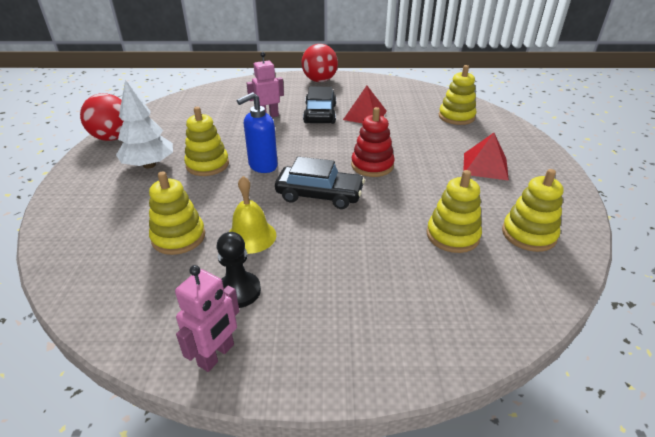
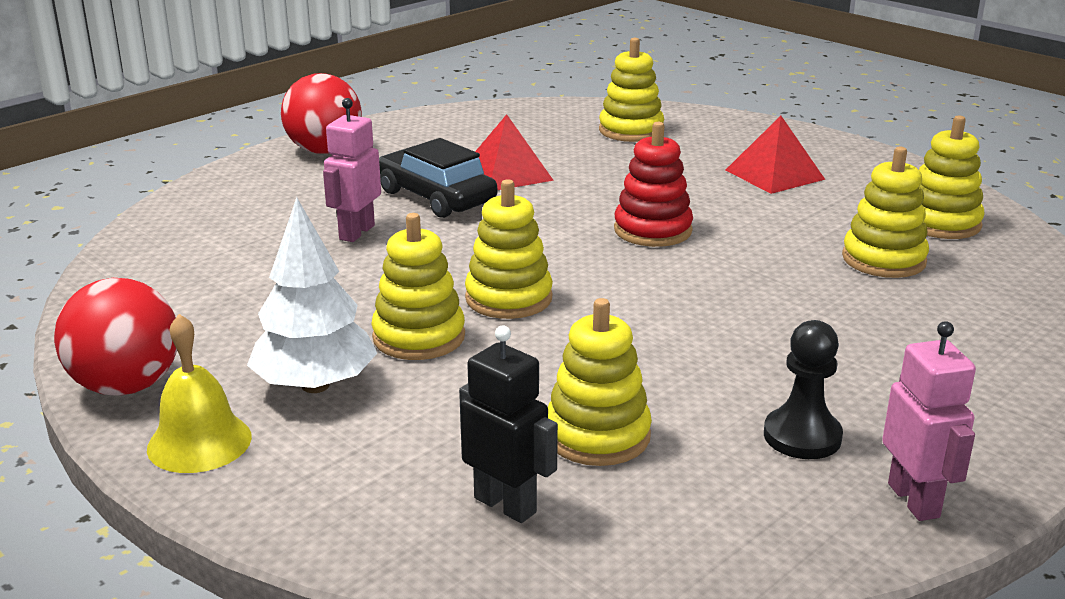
camera: 45 degrees left, 10 degrees down
yellow bell [229,176,276,254] -> yellow bell moved to [147,314,252,473]
blue soap dispenser [237,92,278,173] -> yellow stacking toy [465,180,553,319]
black car [275,157,365,209] -> none
none -> black robot [459,326,558,523]

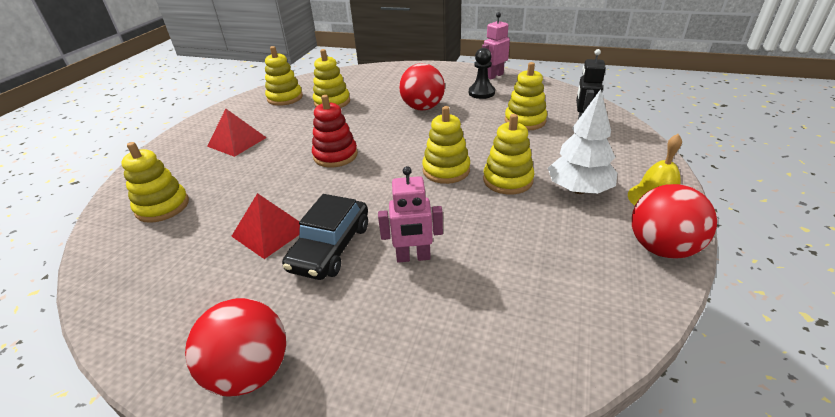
camera: 115 degrees left, 10 degrees up
none -> red ball [399,63,445,110]

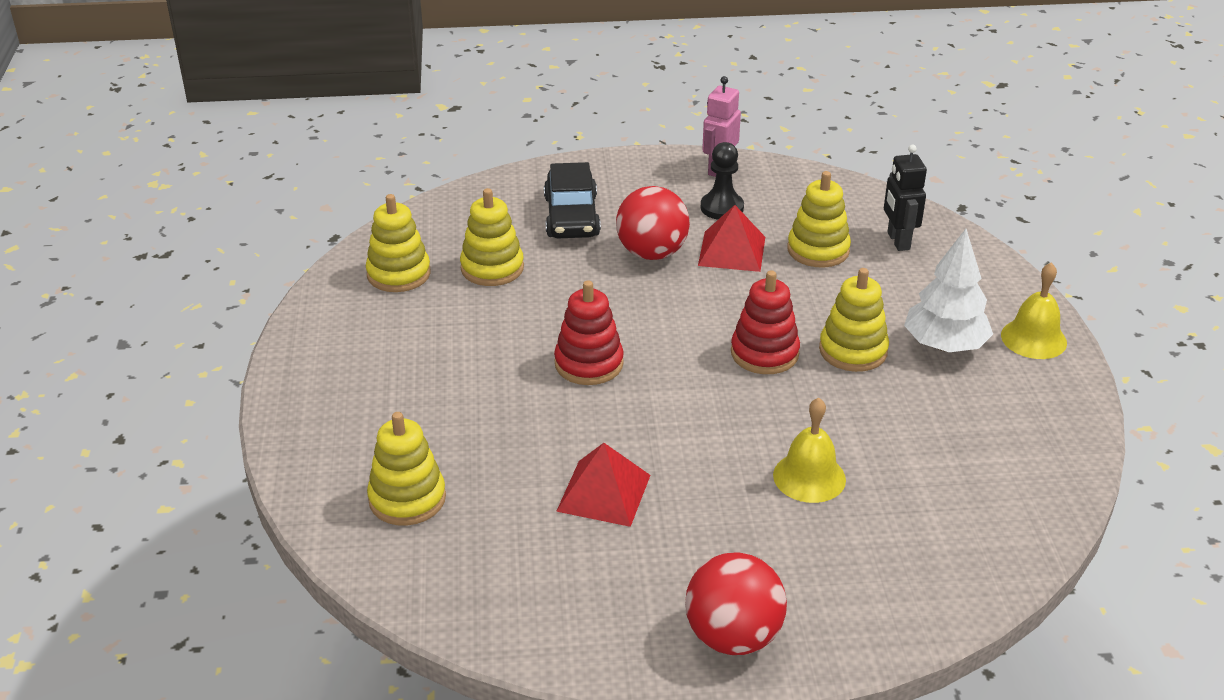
camera: 25 degrees left, 0 degrees up
red pyramid [207,109,267,157] -> red pyramid moved to [698,205,765,272]
black car [282,194,368,280] -> black car moved to [544,162,601,238]
pink robot [378,166,443,263] -> yellow bell [773,398,846,503]
yellow stacking toy [422,106,470,184] -> red stacking toy [731,270,800,374]
red ball [632,184,717,259] -> none

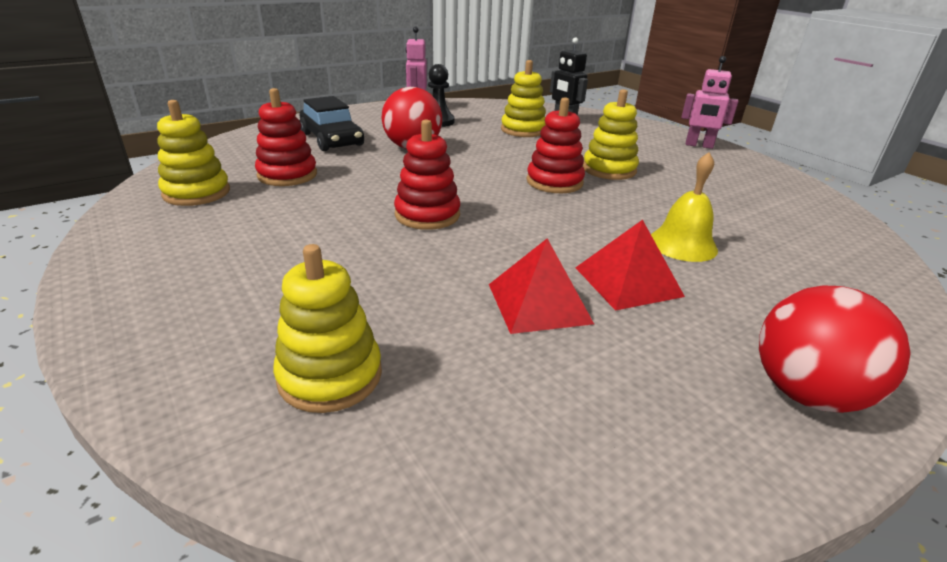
camera: 30 degrees left, 5 degrees down
yellow stacking toy [460,188,524,286] -> red stacking toy [255,88,317,186]
red pyramid [698,205,765,272] -> red pyramid moved to [575,220,685,311]
white tree [904,229,993,352] -> none
yellow bell [1001,262,1067,359] -> pink robot [681,56,738,149]

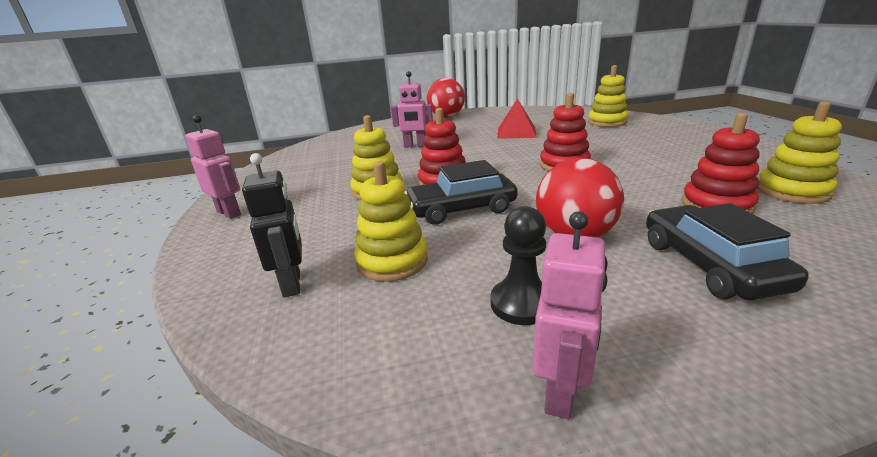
camera: 155 degrees left, 5 degrees down
red pyramid [575,220,685,311] -> none
yellow bell [651,152,718,262] -> pink robot [391,71,433,148]
none -> black car [405,160,518,225]

